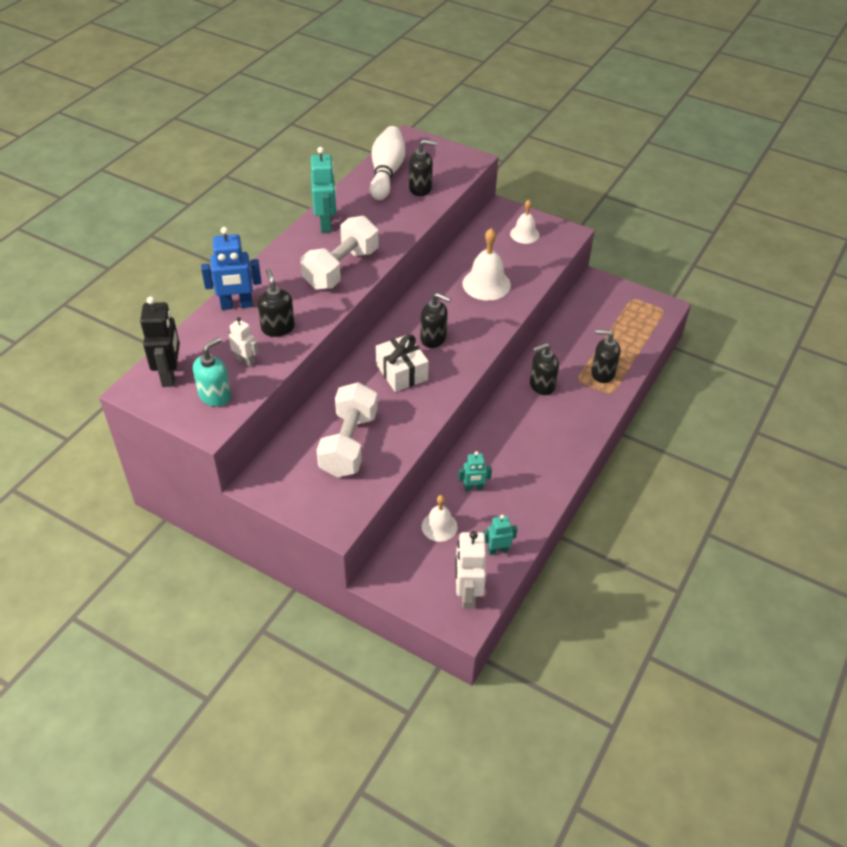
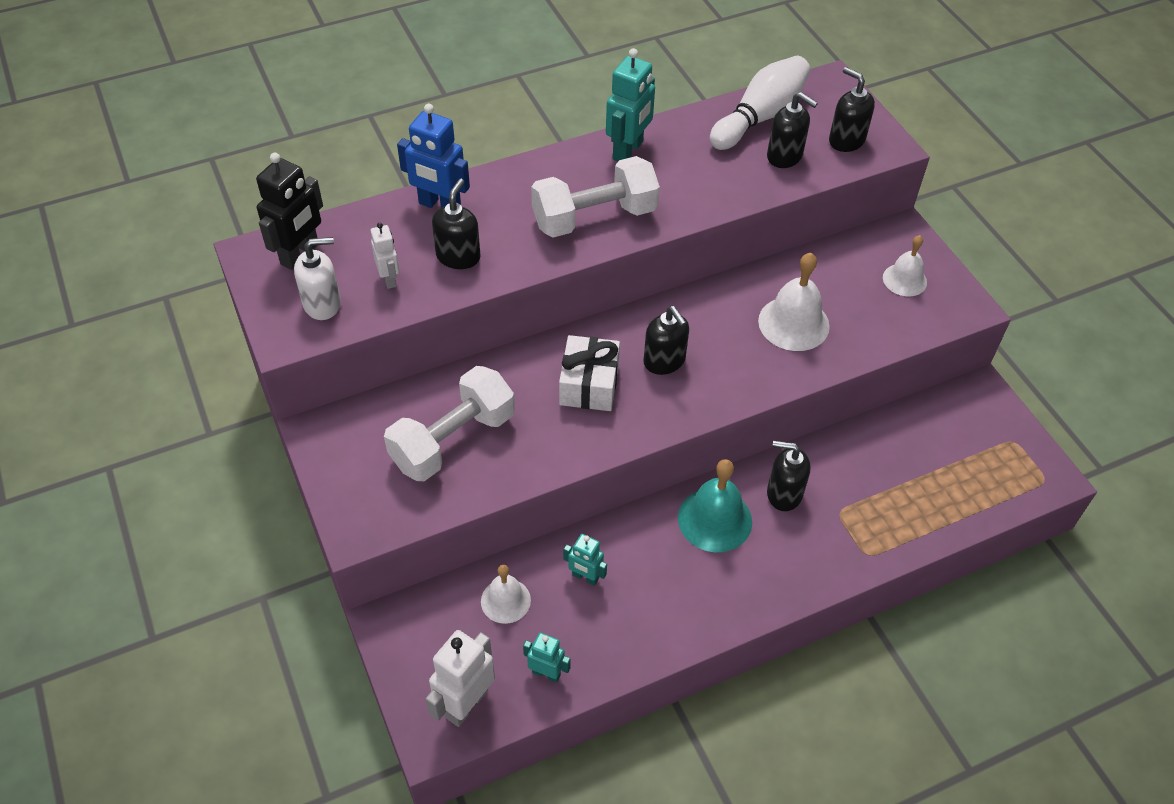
camera: 35 degrees right, 5 degrees up
turquoise soap dispenser [193,337,231,407] -> white soap dispenser [294,237,341,320]
black soap dispenser [591,330,620,383] -> black soap dispenser moved to [829,67,875,152]
none -> turquoise bell [678,459,752,552]

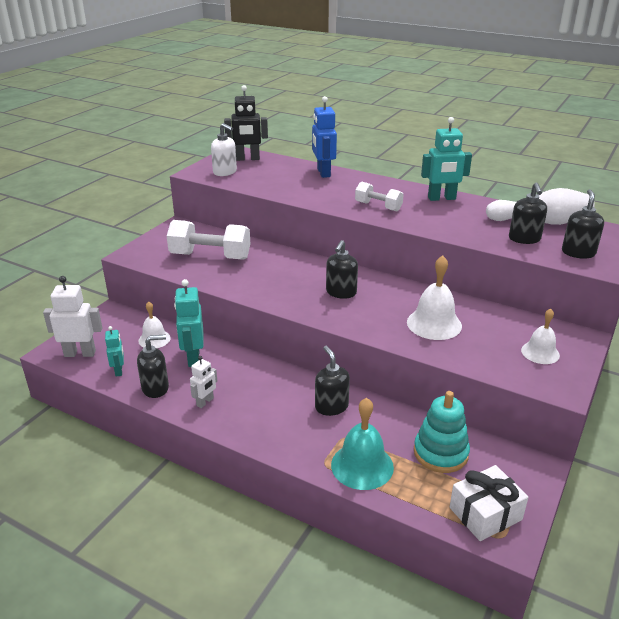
camera: 55 degrees right, 20 degrees down
white robot [371,223,399,289] -> white robot moved to [190,356,217,408]
black soap dispenser [432,179,481,269] -> black soap dispenser moved to [137,335,169,398]
white dumbbell [531,156,660,237] -> white dumbbell [355,182,404,211], size x0.58
white gift [559,335,620,411] -> white gift moved to [450,465,529,541]
turquoise robot [563,534,607,586] -> turquoise robot [174,279,204,367], size x1.72
turquoise bell [678,459,752,552] -> turquoise bell moved to [331,398,394,490]
none -> turquoise stacking toy [414,391,470,473]

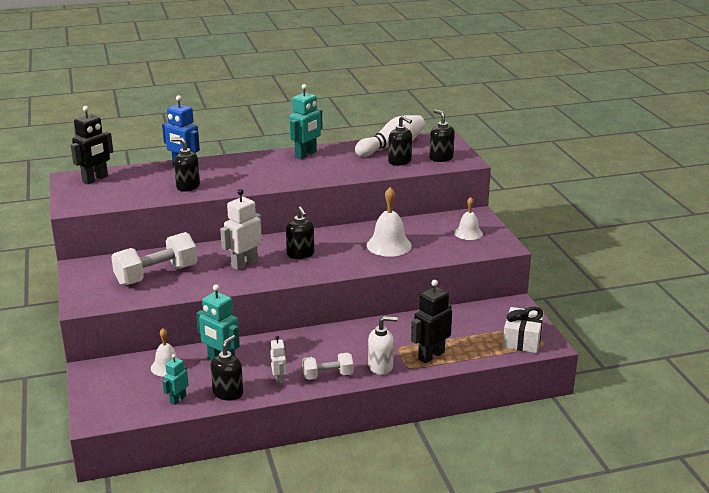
camera: 45 degrees left, 5 degrees down
white robot [43,276,102,357] -> white robot moved to [220,189,262,270]
turquoise robot [105,326,124,377] -> turquoise robot turned 90 degrees counterclockwise [163,354,189,405]
white soap dispenser [211,123,237,176] -> white soap dispenser moved to [368,316,398,375]
black soap dispenser [315,346,350,416] -> black soap dispenser moved to [171,138,200,192]
turquoise bell [331,398,394,490] -> black robot [411,280,452,363]
white dumbbell [355,182,404,211] -> white dumbbell moved to [302,353,354,380]
turquoise stacking toy [414,391,470,473] -> none

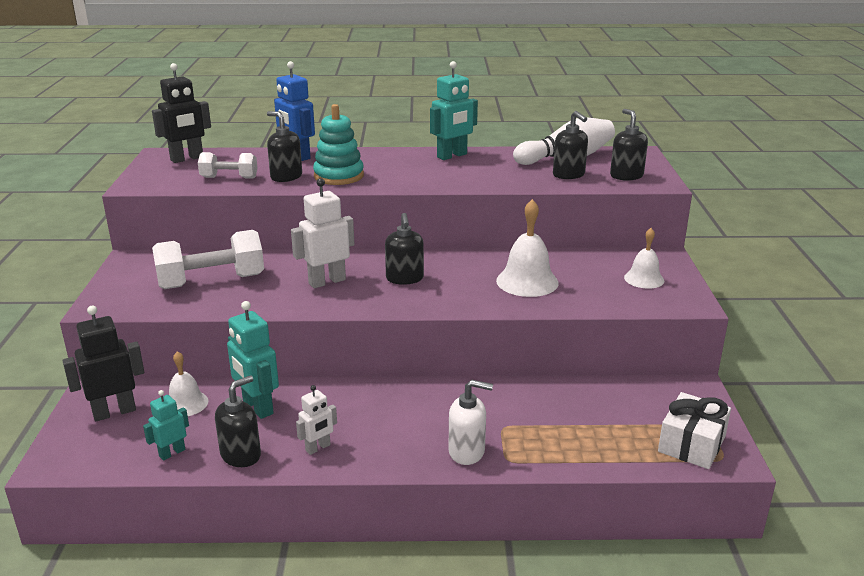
camera: 15 degrees right, 0 degrees up
white robot [270,336,286,386] -> white robot turned 45 degrees clockwise [296,385,337,455]
white dumbbell [302,353,354,380] -> white dumbbell moved to [198,152,258,179]
black robot [411,280,452,363] -> black robot moved to [62,306,144,421]
none -> turquoise stacking toy [313,104,364,185]

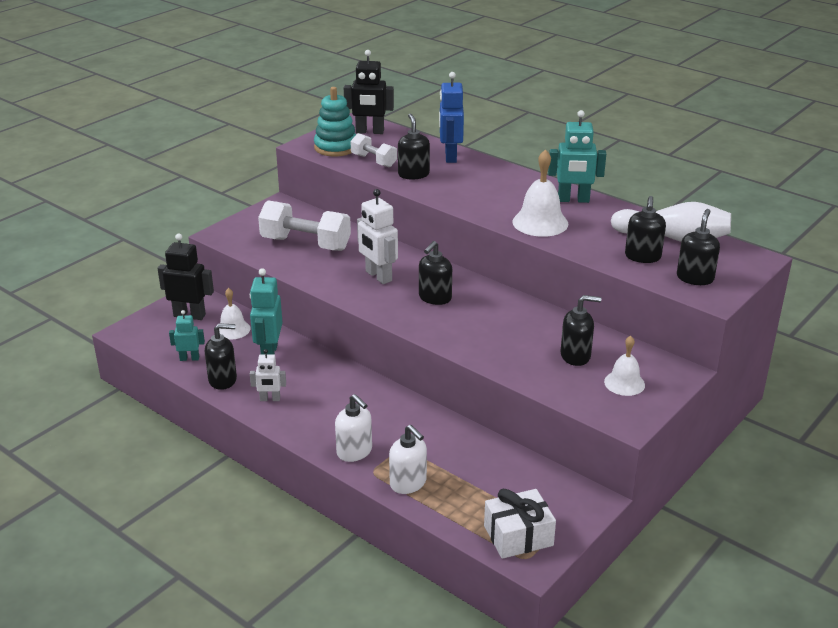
camera: 40 degrees right, 5 degrees up
white robot [291,178,354,288] -> white robot turned 135 degrees counterclockwise [357,189,398,284]
turquoise stacking toy [313,104,364,185] -> turquoise stacking toy moved to [314,87,356,157]
white bell [496,199,559,297] -> white bell moved to [512,149,568,237]
none -> white soap dispenser [389,425,427,494]
none -> black soap dispenser [561,295,601,366]

